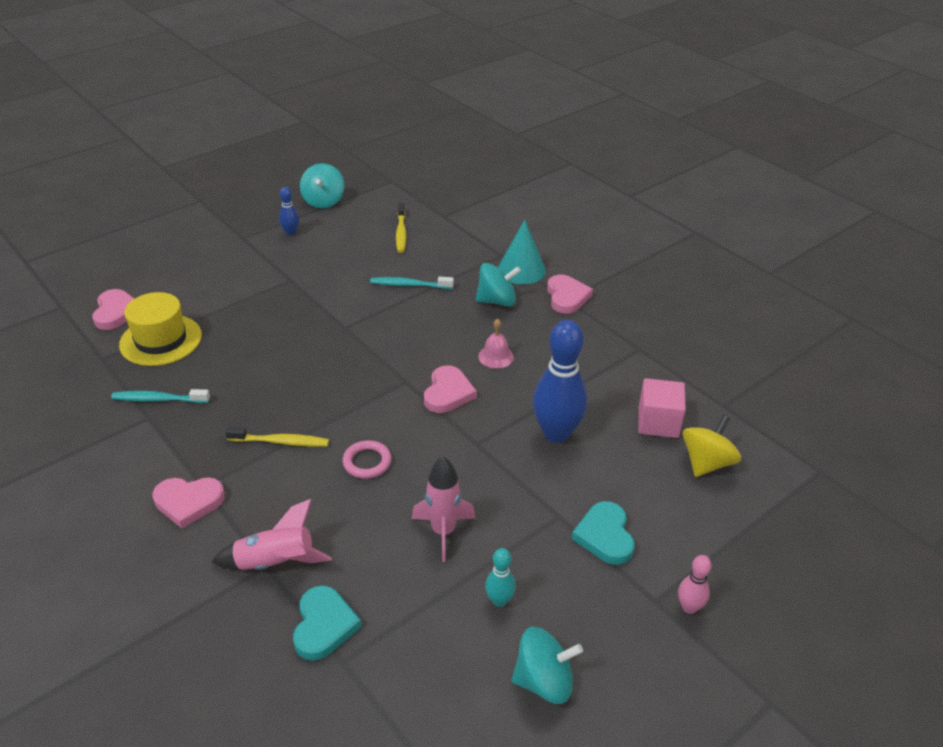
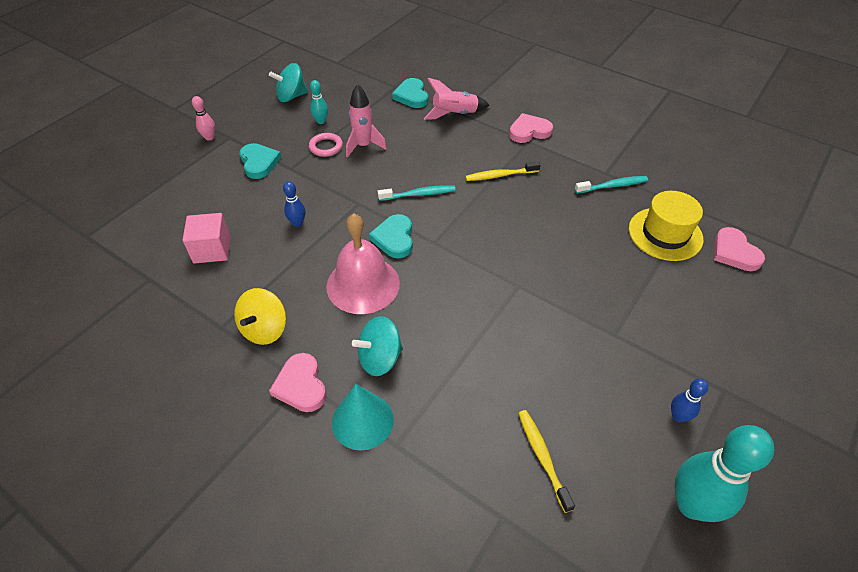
camera: 165 degrees right, 10 degrees up
turquoise spinning top [300,163,345,209] -> turquoise bowling pin [675,425,774,522]
pink ring [342,440,392,479] -> pink ring moved to [309,133,343,157]
turquoise toothbrush [370,277,454,289] -> turquoise toothbrush moved to [378,185,455,201]
pink heart [424,365,477,413] -> turquoise heart [369,214,413,258]
pink bell [478,319,514,369] -> pink bell [326,213,400,314], size x2.13
blue bowling pin [533,320,587,443] -> blue bowling pin [283,181,305,227], size x0.47
yellow spinning top [682,415,741,477] -> yellow spinning top moved to [234,288,286,345]

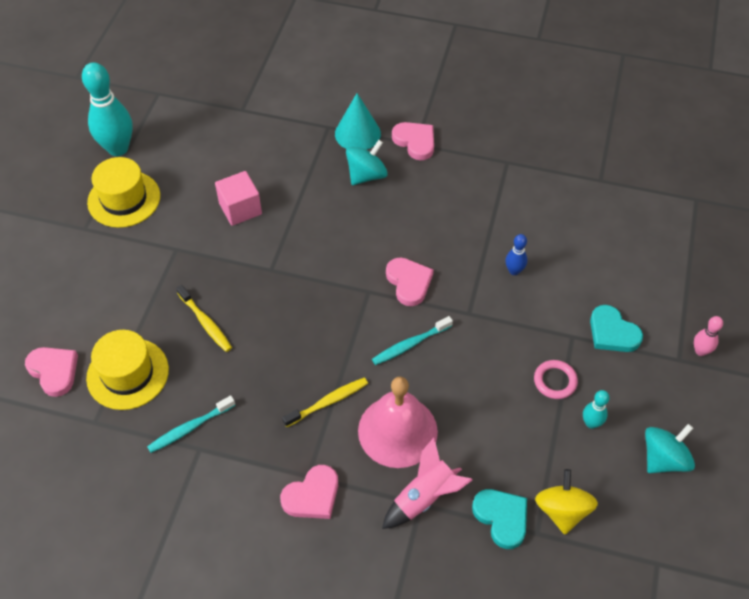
camera: 160 degrees right, 5 degrees up
pink cube [183,213,231,263] -> pink cube moved to [215,171,262,226]
yellow spinning top [234,288,286,345] -> yellow spinning top moved to [535,469,598,534]
pink bell [326,213,400,314] -> pink bell moved to [358,377,438,468]
pink rocket [346,84,387,158] -> none
turquoise heart [369,214,413,258] -> pink heart [386,257,434,306]
yellow toothbrush [518,410,575,513] -> yellow toothbrush moved to [176,285,232,352]
blue bowling pin [671,379,708,422] -> yellow hat [87,157,160,228]

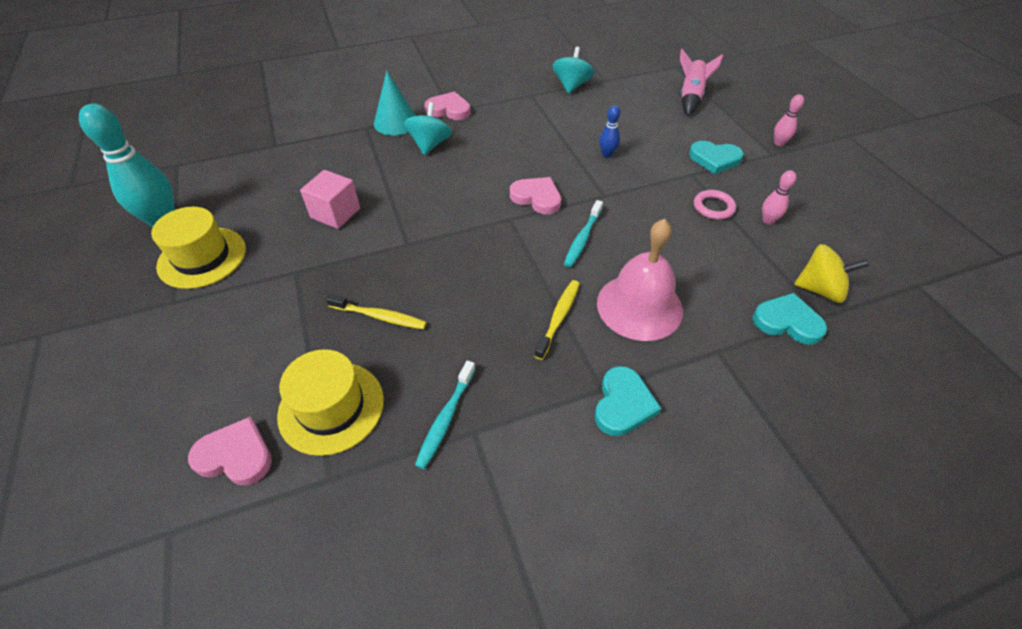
camera: 35 degrees left, 5 degrees down
pink heart [280,465,338,519] -> turquoise heart [595,366,662,436]
pink rocket [382,437,472,529] -> pink rocket moved to [680,49,724,116]
yellow spinning top [535,469,598,534] -> yellow spinning top turned 135 degrees clockwise [794,244,869,303]
turquoise bowling pin [583,390,610,429] -> pink bowling pin [762,170,796,225]
turquoise spinning top [645,424,695,473] -> turquoise spinning top moved to [552,47,594,94]

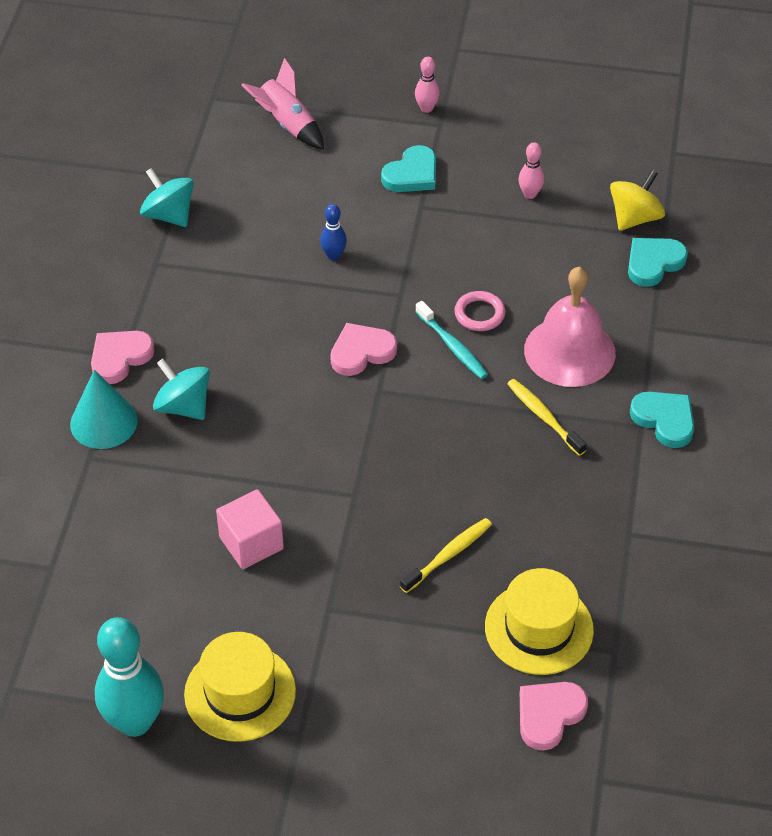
camera: 60 degrees left, 0 degrees up
turquoise toothbrush [415,361,476,469] -> none
pink ring [694,190,736,220] -> pink ring moved to [454,291,505,331]

